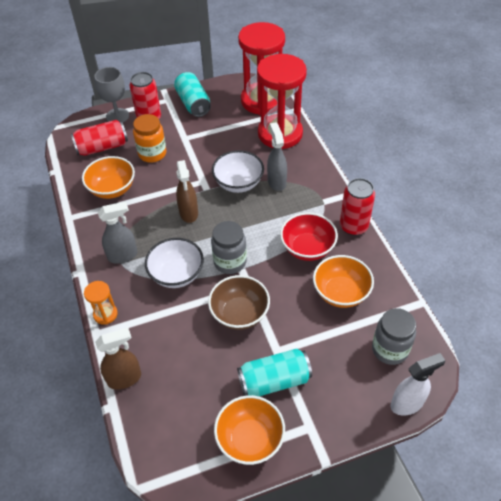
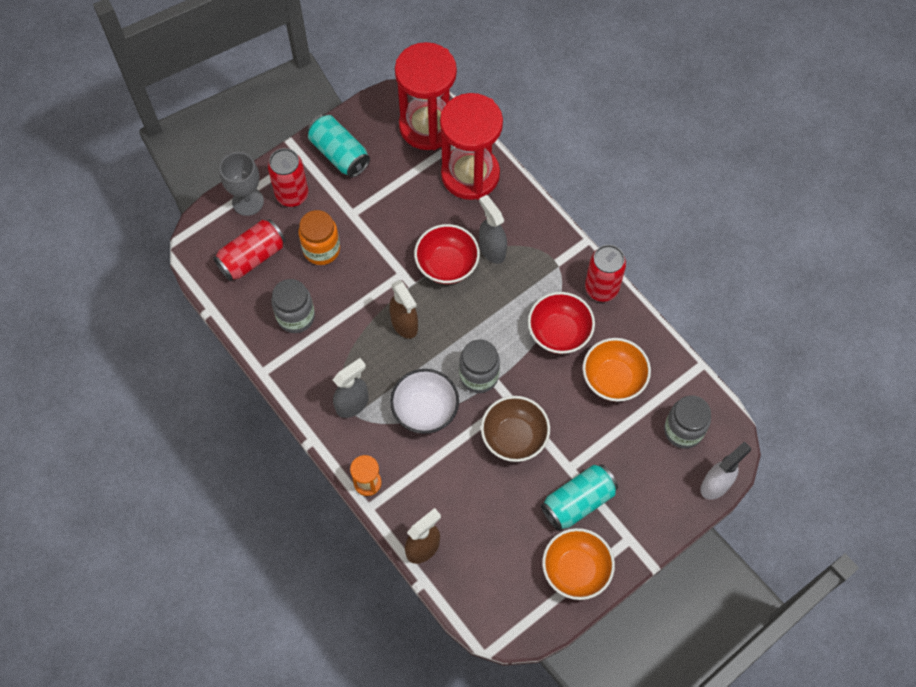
camera: 20 degrees left, 15 degrees up
orange bowl [82,156,135,199] -> grey jar [271,279,315,333]
white bowl [212,150,264,193] -> red bowl [414,224,480,284]

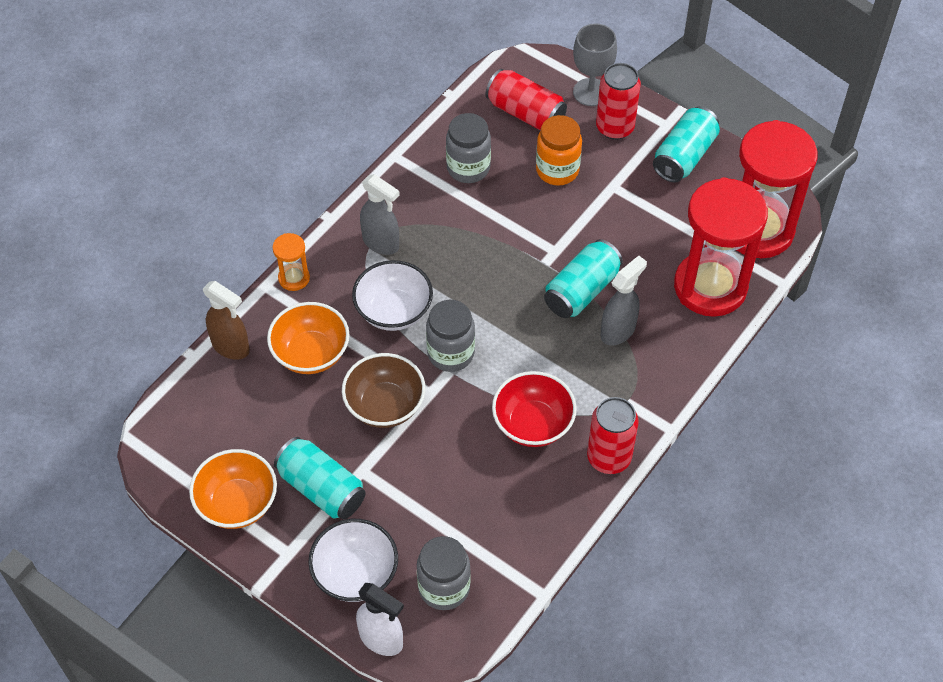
camera: 75 degrees right, 10 degrees down
brown spray bottle [389,280,418,339] -> none
red bowl [414,224,480,284] -> turquoise can [544,239,623,318]
orange bowl [583,338,651,402] -> orange bowl moved to [267,302,349,374]
none -> white bowl [308,519,398,602]

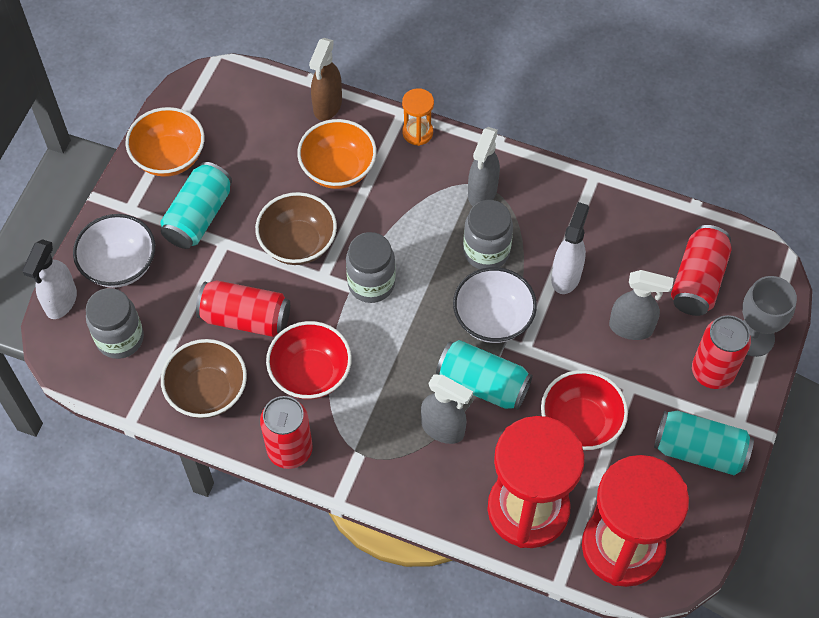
camera: 75 degrees right, 5 degrees up
white bowl [352,260,433,331] -> white bowl moved to [453,267,537,343]
grey jar [446,113,491,183] -> grey jar moved to [463,200,513,269]
orange jar [536,115,582,186] -> grey spray bottle [609,270,674,340]
none -> brown bowl [161,339,247,418]
none -> red can [196,280,290,337]
none -> red bowl [541,370,628,451]
none -> white spray bottle [551,202,589,294]

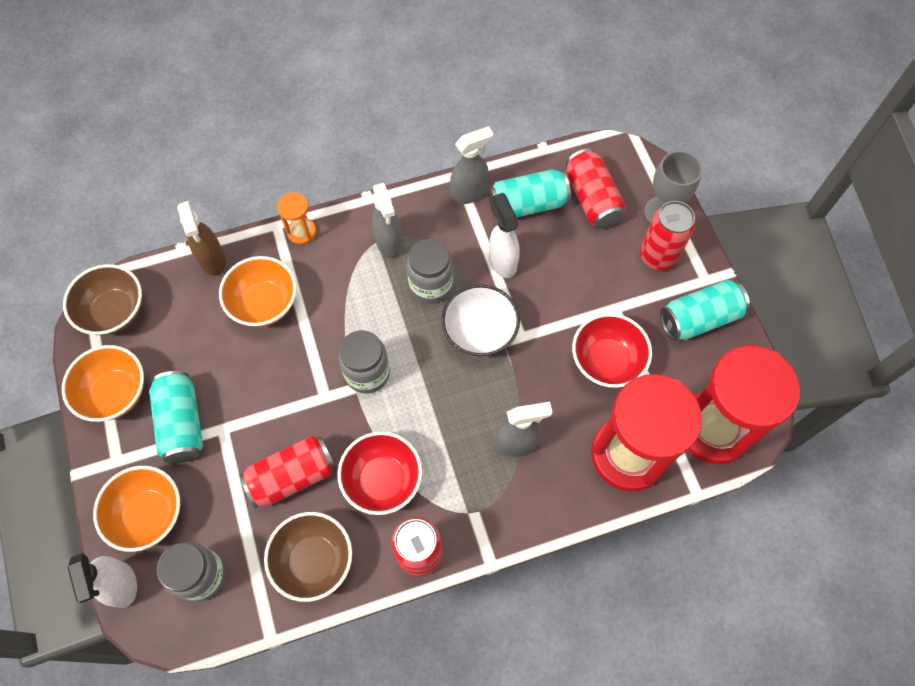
camera: 40 degrees left, 5 degrees up
white bowl [73,214,155,288] -> orange bowl [93,466,180,552]
brown bowl [255,192,337,265] -> brown bowl moved to [63,264,142,335]
turquoise can [436,340,533,410] -> turquoise can moved to [488,169,571,218]
grey spray bottle [609,270,674,340] -> grey spray bottle moved to [450,126,493,204]

